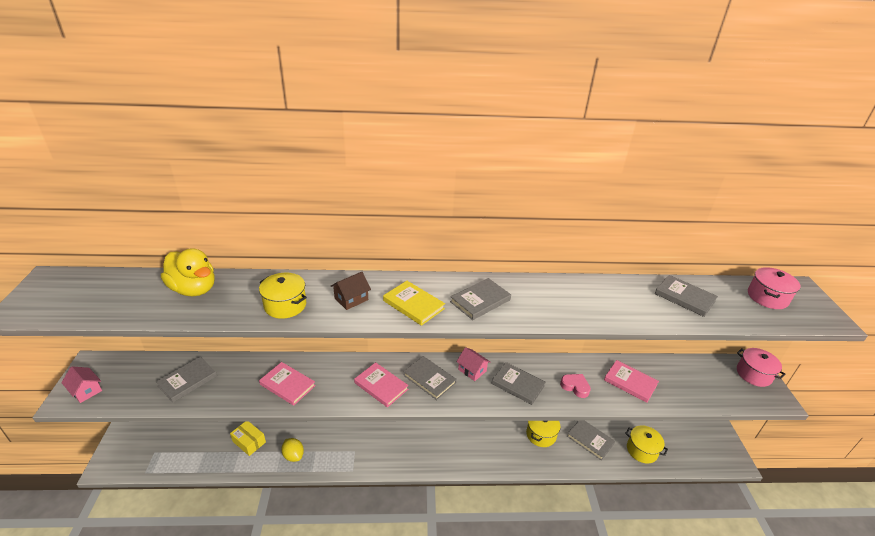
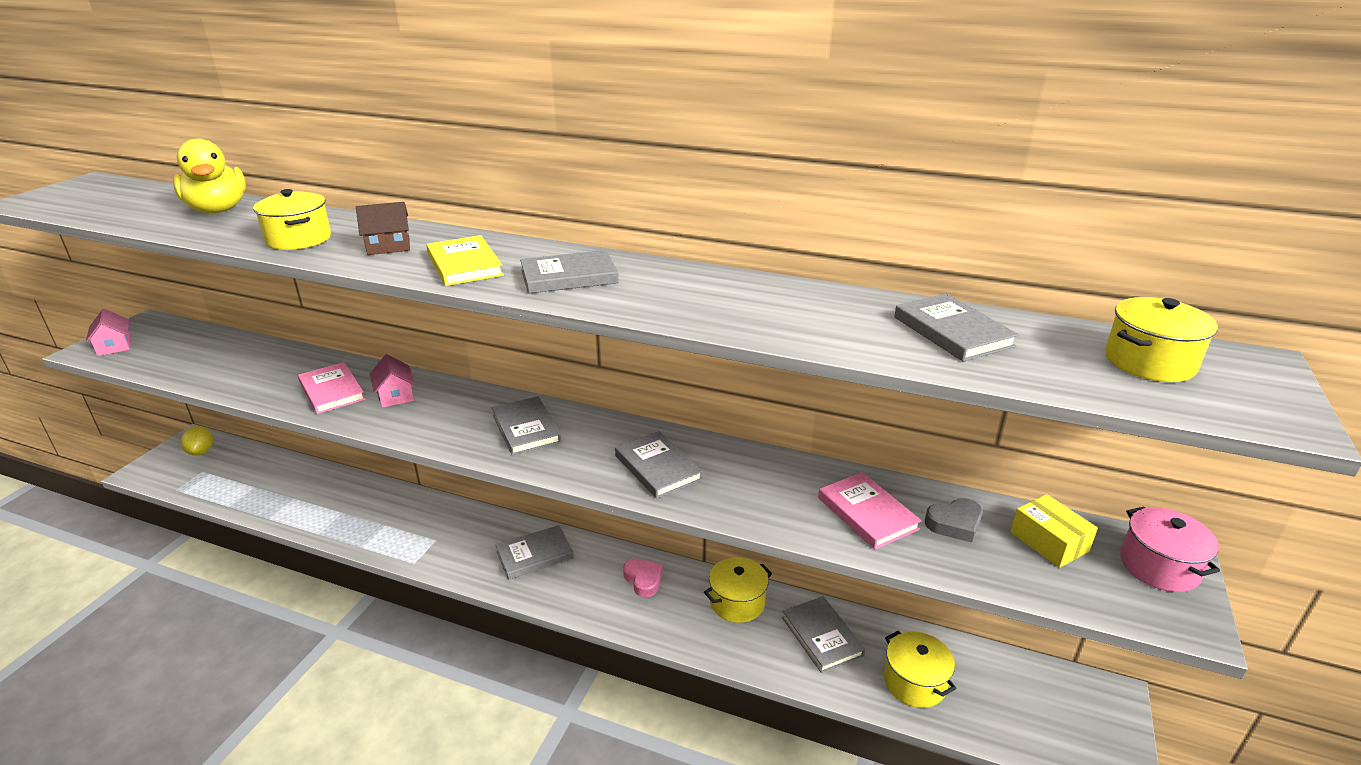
camera: 25 degrees right, 5 degrees down
grey book [156,357,217,403] -> grey book moved to [495,525,574,580]
yellow box [230,422,266,456] -> yellow box moved to [1010,494,1098,568]
yellow lemon [281,438,304,462] -> yellow lemon moved to [180,426,213,456]
pink book [354,362,409,408] -> none
pink house [456,347,490,381] -> pink house moved to [370,354,415,408]
pink heart [560,374,591,398] -> pink heart moved to [623,558,663,597]
pink pot [748,267,800,309] -> yellow pot [1105,297,1218,382]
none -> grey heart [925,498,983,543]

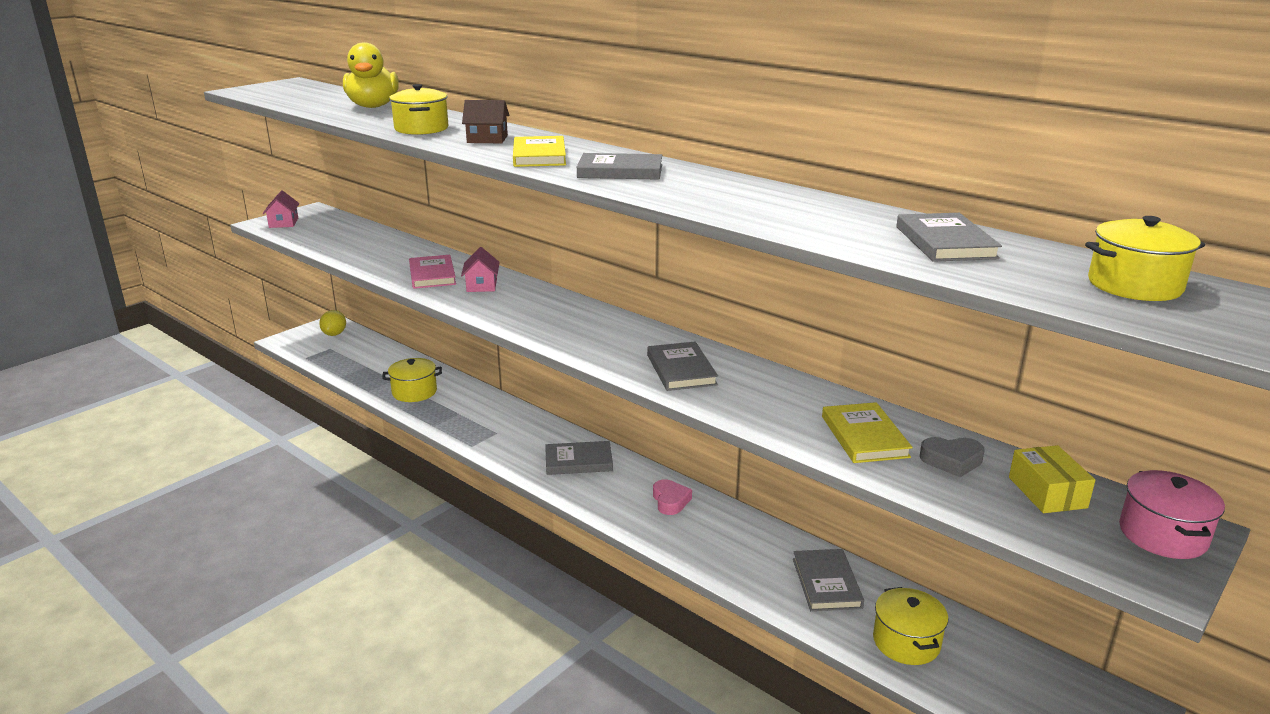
camera: 20 degrees right, 5 degrees down
grey book [492,396,561,455] -> none
yellow pot [704,557,772,623] -> yellow pot moved to [382,358,442,402]
pink book [818,472,922,549] -> yellow book [822,402,913,463]

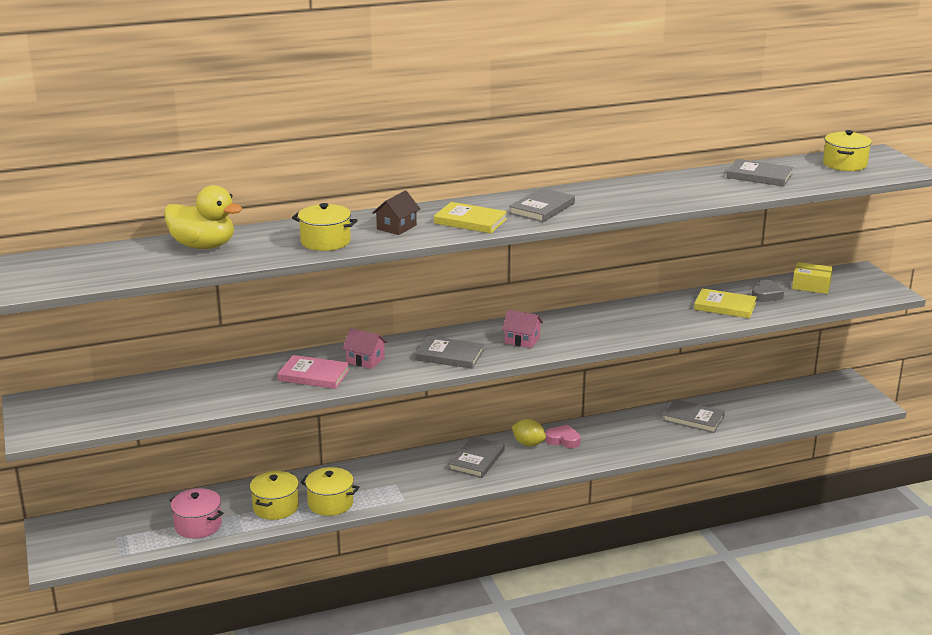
camera: 60 degrees left, 0 degrees up
pink house [263,190,300,228] -> pink house moved to [502,310,543,348]
yellow lemon [319,310,346,336] -> yellow lemon moved to [512,419,546,446]
grey book [647,342,718,391] -> grey book moved to [415,336,484,369]
yellow pot [873,587,948,665] -> yellow pot moved to [300,467,359,516]
pink pot [1119,470,1225,559] -> pink pot moved to [169,488,223,539]

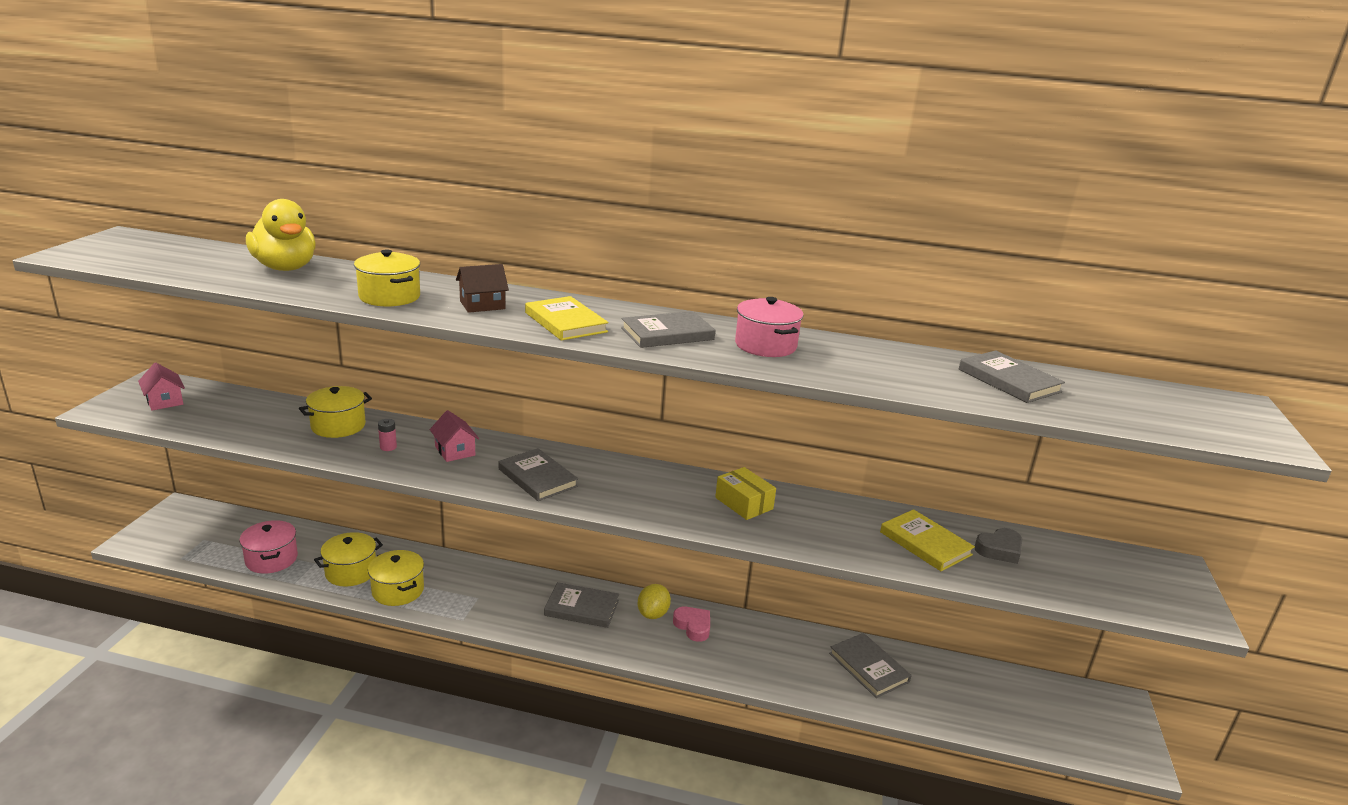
camera: 30 degrees right, 0 degrees up
pink book [278,355,350,389] -> pink battery [378,419,397,451]
grey book [449,436,505,478] -> grey book turned 45 degrees clockwise [544,582,619,628]
pink house [502,310,543,348] -> pink house moved to [138,363,185,411]
yellow lemon [512,419,546,446] -> yellow lemon turned 45 degrees clockwise [638,584,671,619]
yellow box [792,262,833,294] -> yellow box moved to [715,467,776,520]
yellow pot [823,130,872,171] -> yellow pot moved to [299,386,372,438]
none -> pink pot [735,297,804,357]

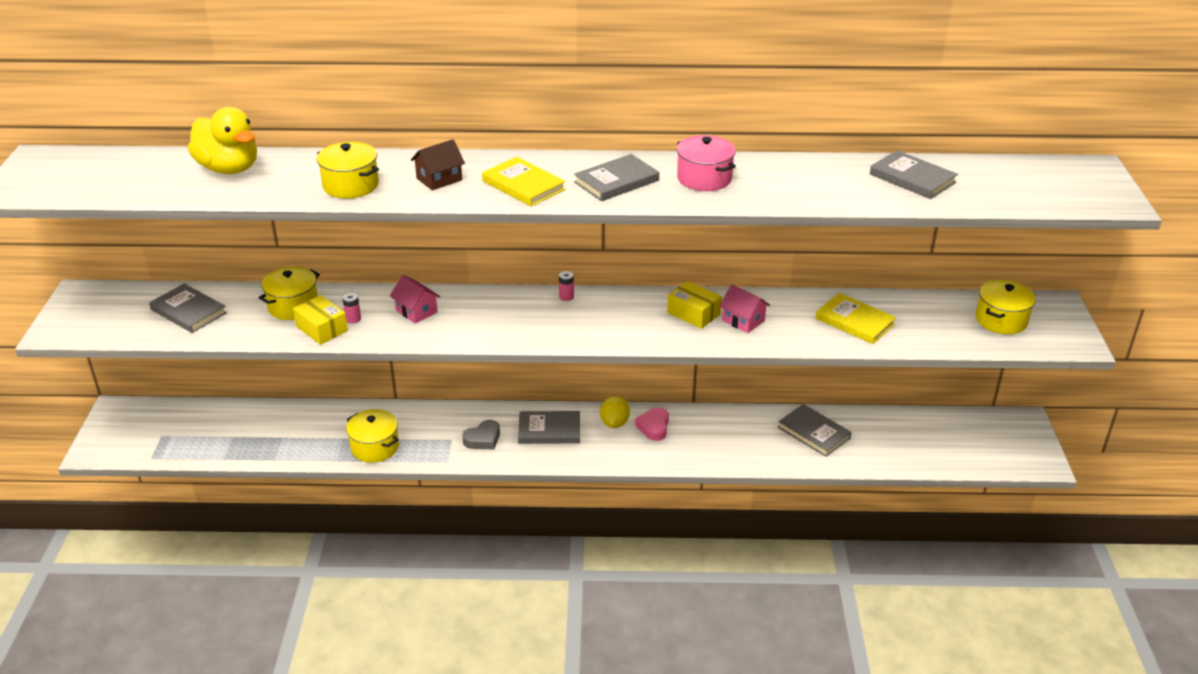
camera: 10 degrees left, 10 degrees up
pink house [138,363,185,411] -> pink house moved to [719,285,770,333]
pink pot [239,520,298,574] -> none
yellow pot [314,532,383,587] -> yellow pot moved to [976,280,1036,334]
grey book [499,448,578,501] -> grey book moved to [149,284,227,333]
pink heart [673,607,710,642] -> pink heart turned 120 degrees counterclockwise [635,408,669,441]
grey heart [975,528,1022,564] -> grey heart moved to [462,420,500,450]
none -> yellow box [293,295,348,345]
none -> pink battery [559,271,574,301]

